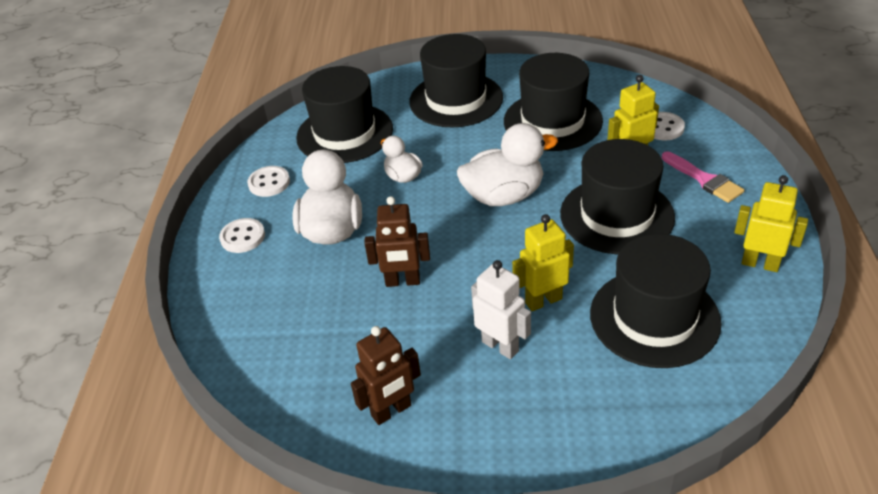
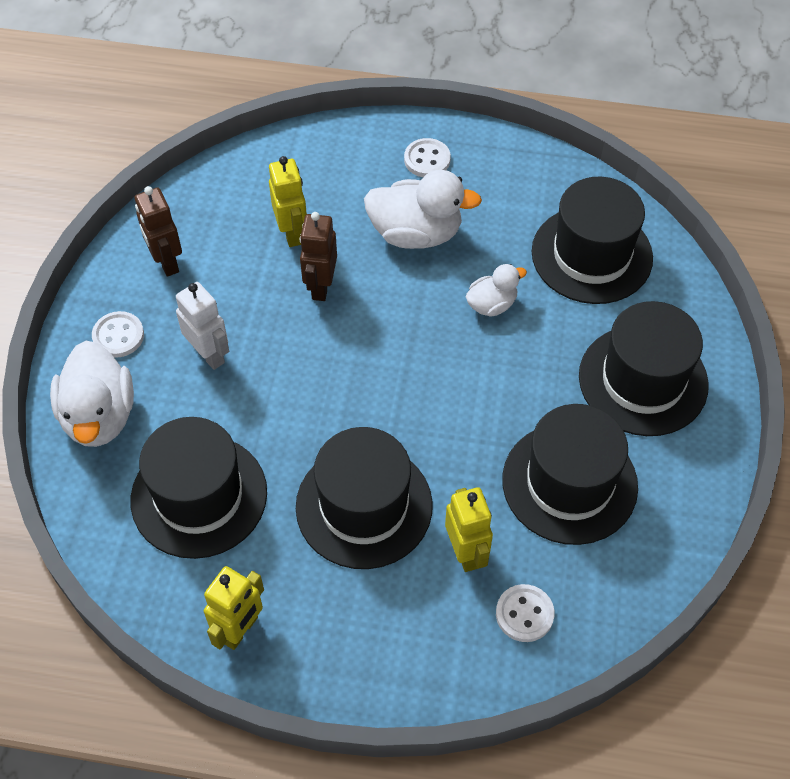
camera: 95 degrees right, 15 degrees up
white button [247,166,290,197] -> white button moved to [92,311,144,358]
white duck [457,123,558,206] -> white duck moved to [50,340,134,447]
white robot [471,260,531,359] -> white robot turned 90 degrees counterclockwise [176,282,229,370]
yellow robot [512,214,574,311] -> yellow robot moved to [269,156,307,247]
pink brush [662,151,744,203] -> none

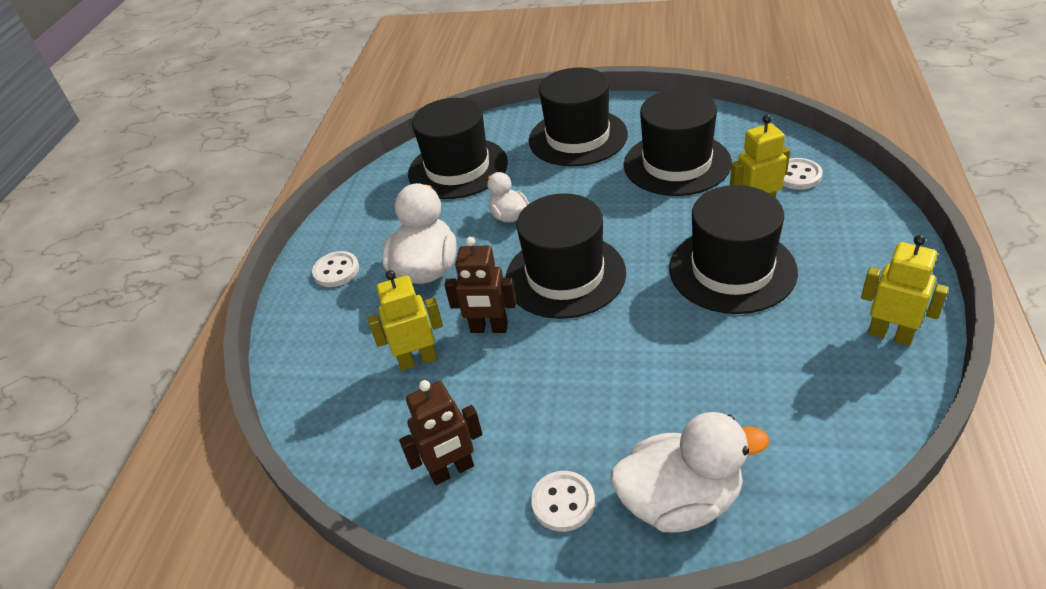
camera: 85 degrees left, 15 degrees down
black hat [131,417,267,559] -> black hat moved to [506,193,626,319]
white robot [176,282,229,370] -> none

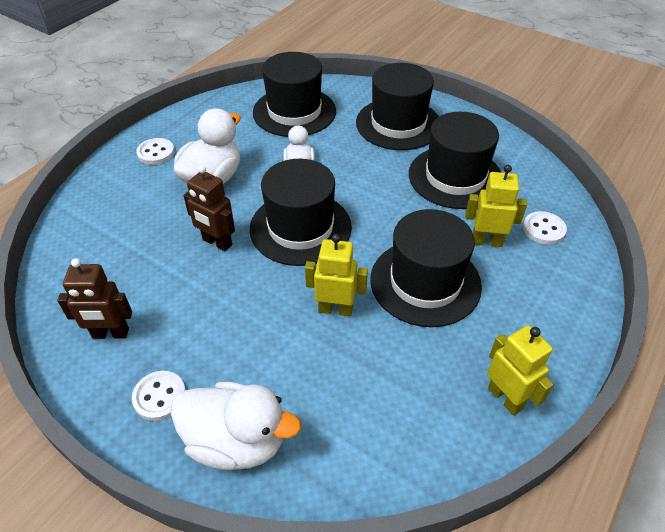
camera: 20 degrees right, 5 degrees up
yellow robot [368,270,443,371] -> yellow robot moved to [305,234,368,317]

